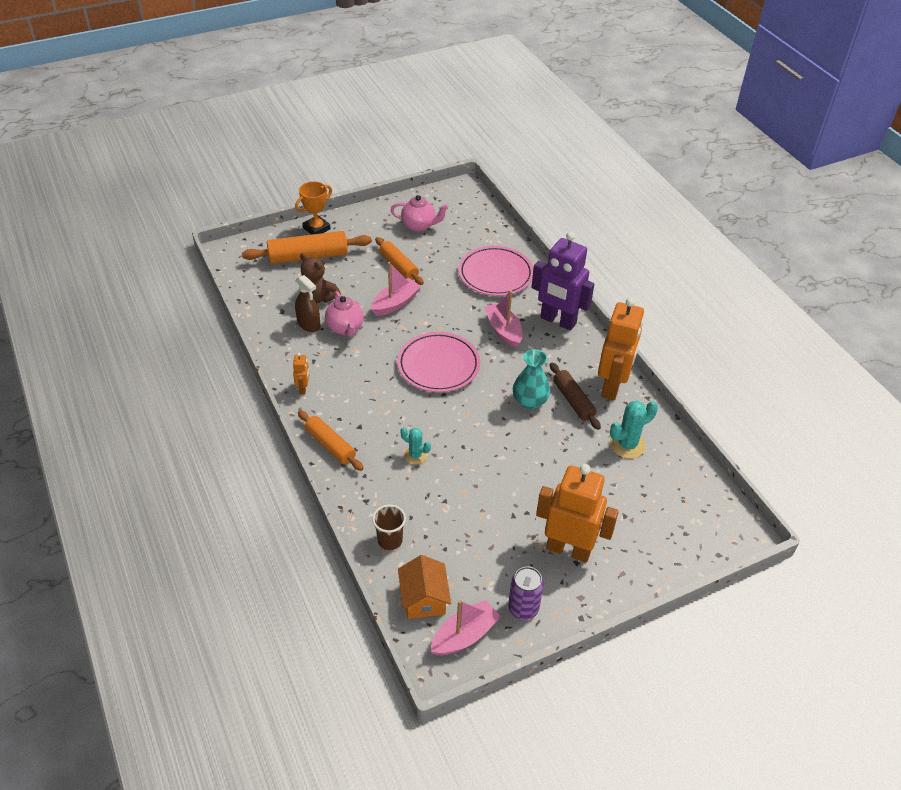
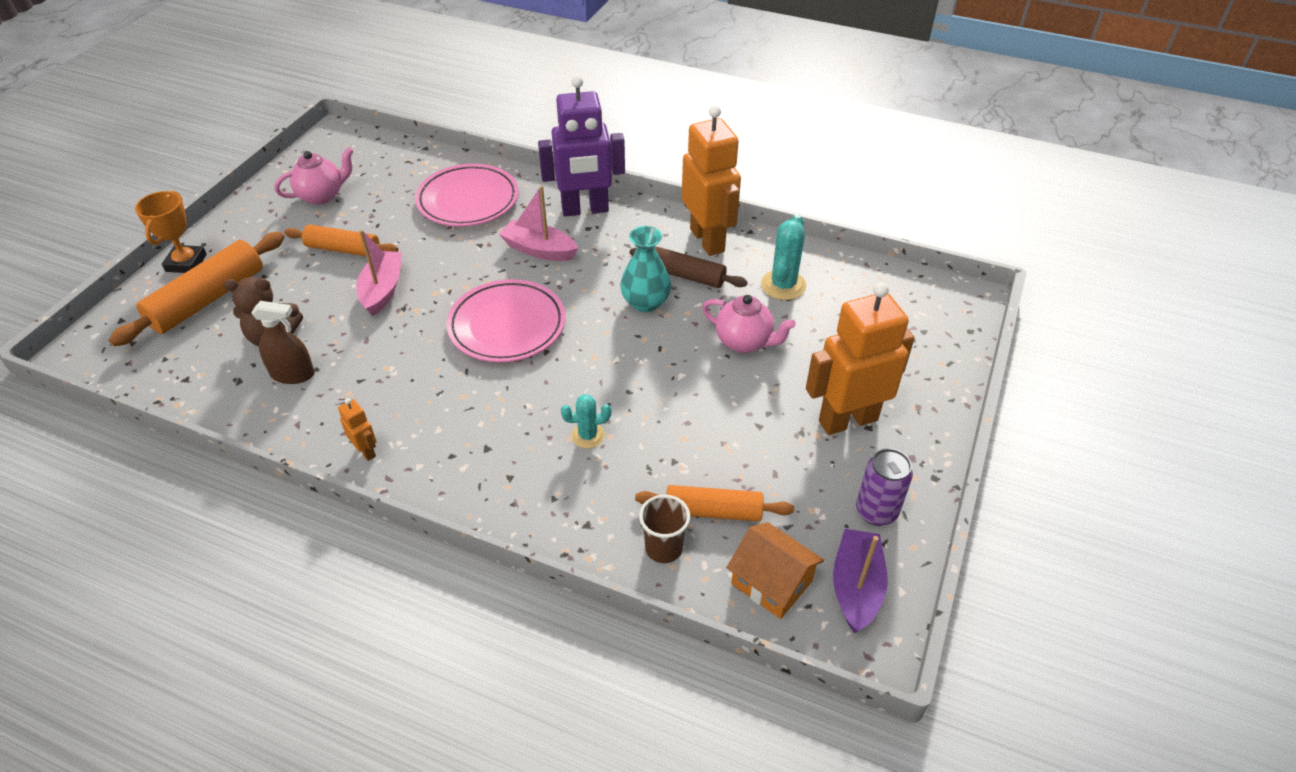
camera: 40 degrees left, 0 degrees up
orange rolling pin [298,410,364,471] -> orange rolling pin moved to [635,485,794,522]
pink teapot [325,291,364,337] -> pink teapot moved to [702,295,796,353]
pink boat [430,600,501,655] -> purple boat [833,529,888,633]

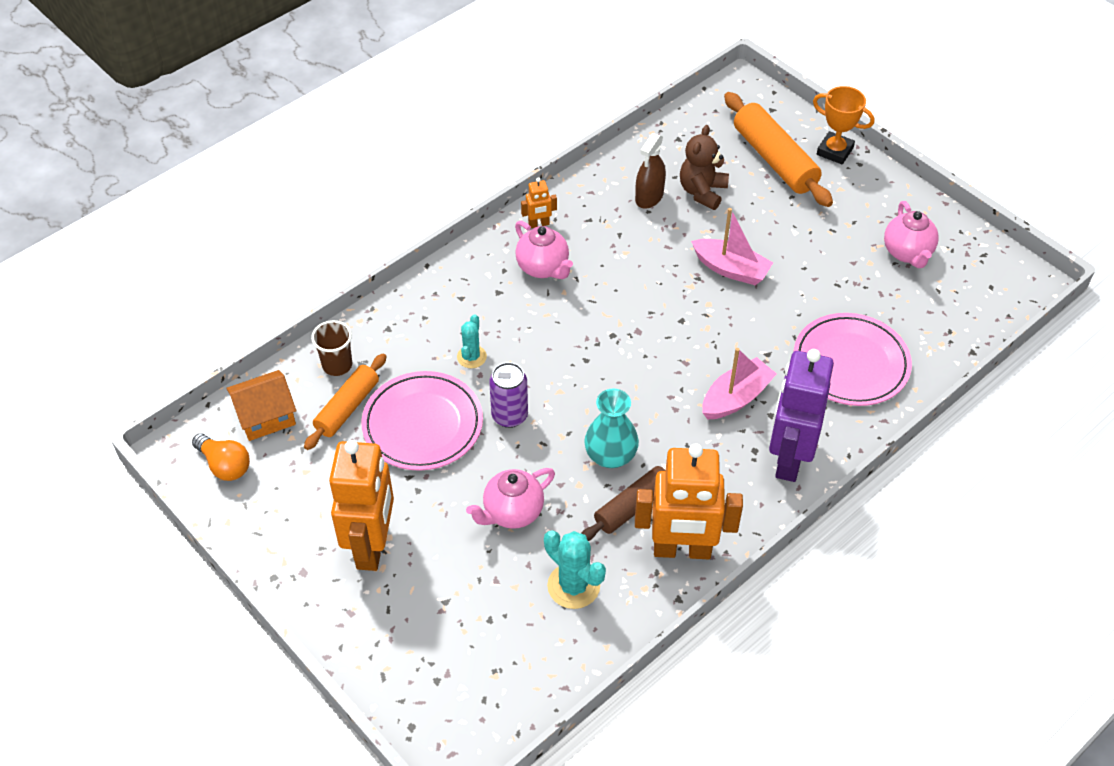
camera: 115 degrees right, 5 degrees up
orange rolling pin [284,224,398,256] -> none
pink plate [446,279,566,362] -> pink plate moved to [362,371,483,471]
purple boat [833,529,888,633] -> orange light bulb [192,434,250,481]
purple can [856,448,913,526] -> purple can moved to [489,362,528,428]
none -> pink teapot [515,221,573,279]

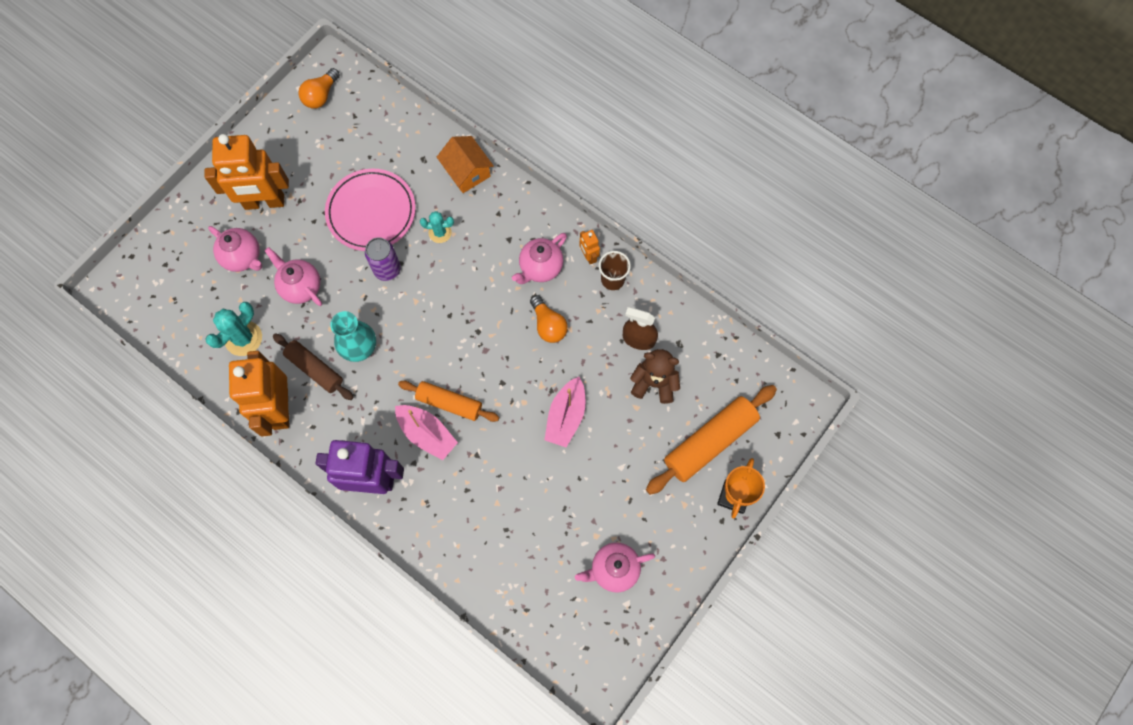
camera: 80 degrees right, 20 degrees up
orange house [226,370,296,441] -> orange house moved to [437,136,494,193]
orange rolling pin [304,353,386,450] -> orange rolling pin moved to [398,381,499,422]
brown cup [311,320,352,376] -> brown cup moved to [599,251,631,290]
pink plate [793,313,912,406] -> none
none -> pink teapot [208,226,262,272]
none -> orange light bulb [530,295,568,343]

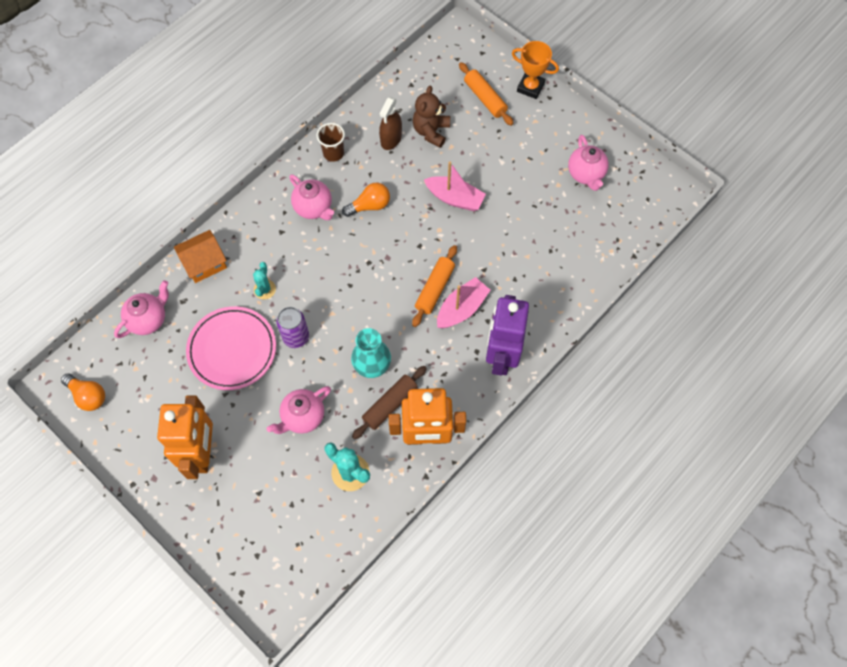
camera: 85 degrees left, 5 degrees down
pink teapot [208,226,262,272] -> pink teapot moved to [114,280,169,338]
orange robot [579,230,600,264] -> none
orange rolling pin [646,385,777,495] -> orange rolling pin [459,62,513,126], size x0.65

